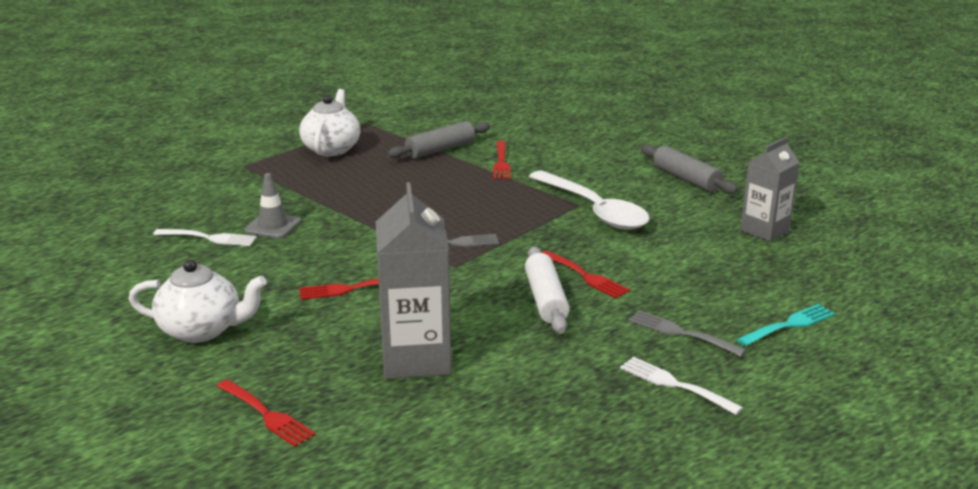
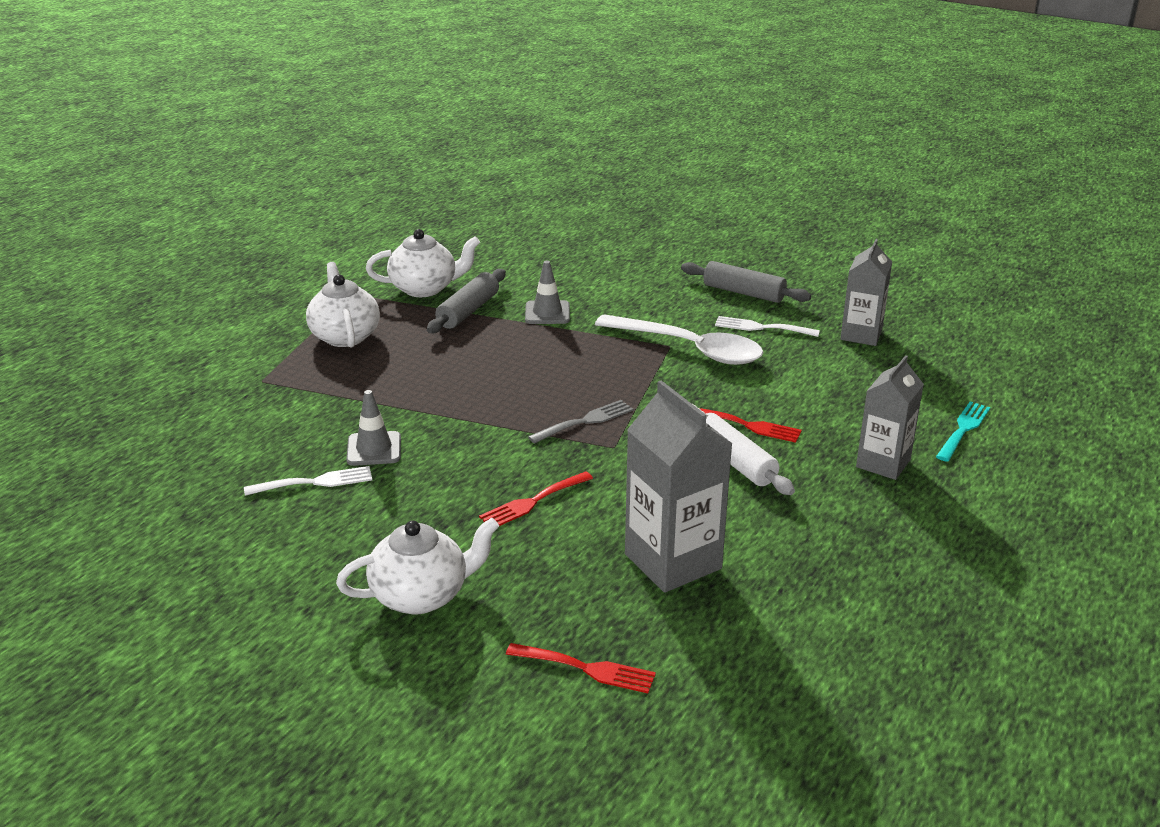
camera: 25 degrees left, 5 degrees up
red fork [493,141,510,179] -> grey traffic cone [525,261,570,324]
white fork [620,357,743,415] -> white fork moved to [715,316,820,337]
grey fork [628,310,746,357] -> grey carton [856,355,924,480]
none -> white teapot [366,229,480,297]

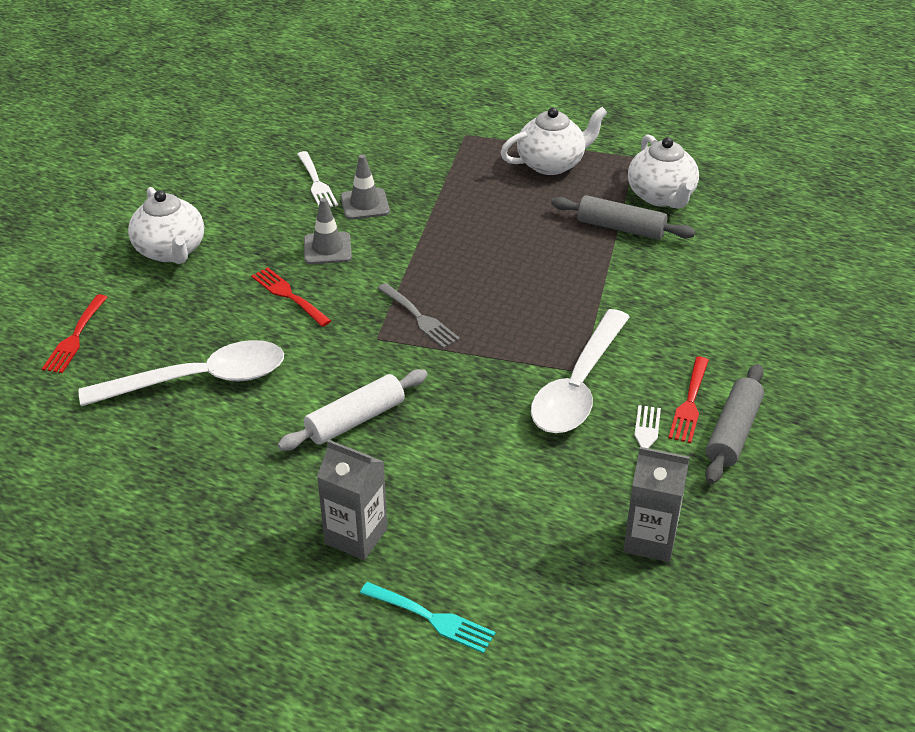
camera: 85 degrees right, 10 degrees up
grey traffic cone [525,261,570,324] -> grey traffic cone moved to [304,198,352,264]
grey carton [625,380,733,593] -> white spoon [79,340,284,406]
red fork [699,408,802,443] -> red fork moved to [668,357,709,443]

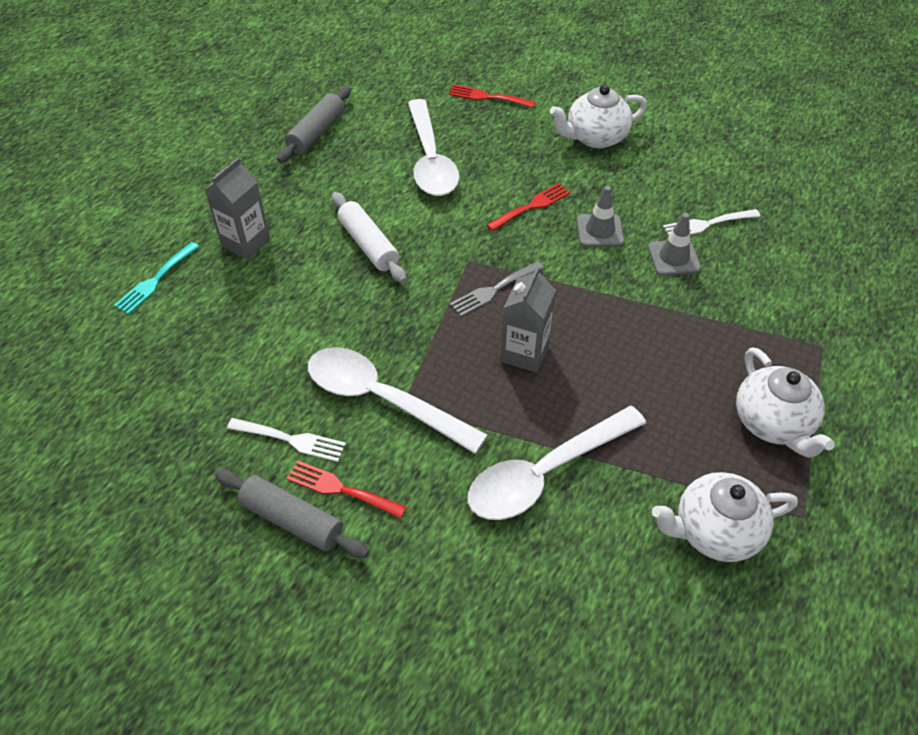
camera: 95 degrees right, 10 degrees up
grey rolling pin [551,195,695,240] -> grey rolling pin moved to [277,86,351,163]
grey carton [623,447,689,562] -> grey carton moved to [501,267,556,373]
none -> white spoon [468,406,646,520]

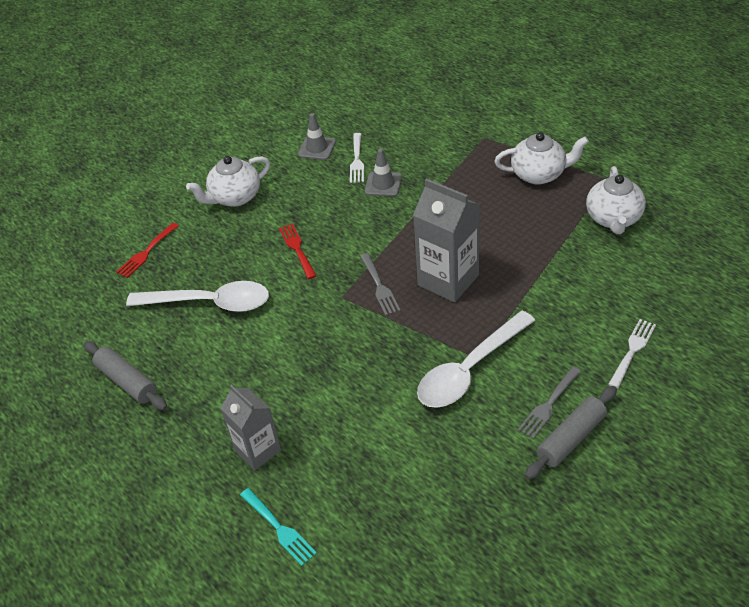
camera: 70 degrees left, 5 degrees down
white fork [227,418,346,462] -> white fork moved to [608,319,656,389]
red fork [286,461,407,519] -> grey fork [518,367,581,439]
white rolling pin [332,192,407,283] -> none
white spoon [468,406,646,520] -> none
grey carton [501,267,556,373] -> grey carton [413,178,480,302], size x1.51
white teapot [550,84,647,148] -> white teapot turned 60 degrees clockwise [186,156,270,207]
grey traffic cone [577,186,624,247] -> grey traffic cone moved to [298,113,336,160]

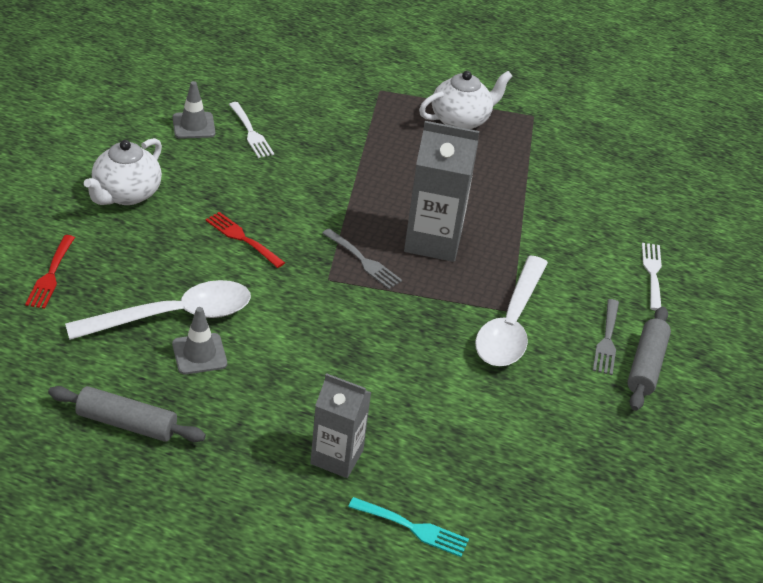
camera: 35 degrees left, 5 degrees down
grey traffic cone [365,149,402,196] -> grey traffic cone moved to [172,307,227,374]
white teapot [586,166,646,234] -> none

